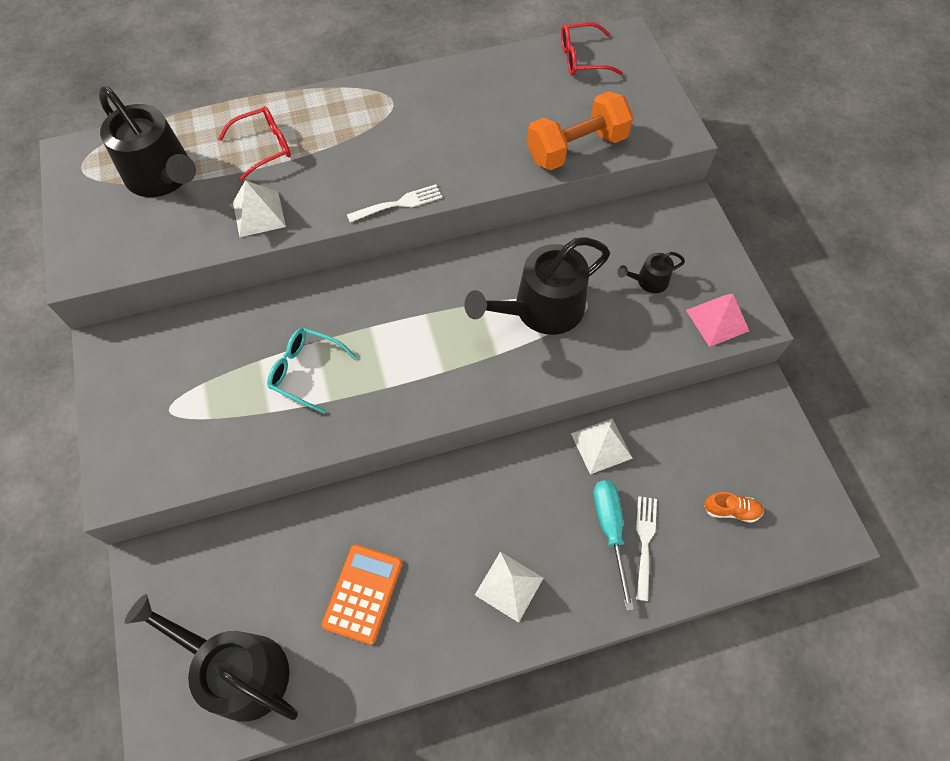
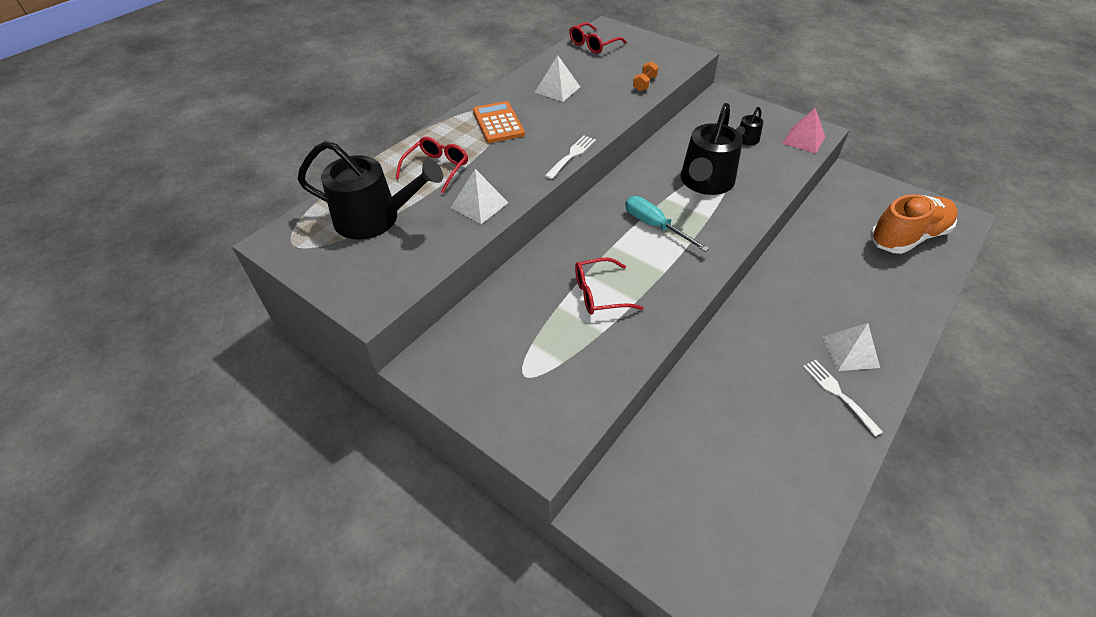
camera: 35 degrees left, 15 degrees down
black watering can [125,594,298,722] -> none
turquoise glasses [267,328,357,414] -> red glasses [575,258,644,315]
orange calculator [321,545,402,645] -> orange calculator moved to [473,101,525,143]
orange dumbbell [527,91,633,170] -> orange dumbbell [633,61,659,91], size x0.46
white pyramid [571,418,633,474] -> white pyramid moved to [535,55,580,102]
turquoise screwdriver [594,480,634,611] -> turquoise screwdriver moved to [625,196,709,252]
white fork [636,496,657,601] -> white fork moved to [803,360,883,436]
orange shoe [704,492,764,523] -> orange shoe [870,194,958,254], size x2.36

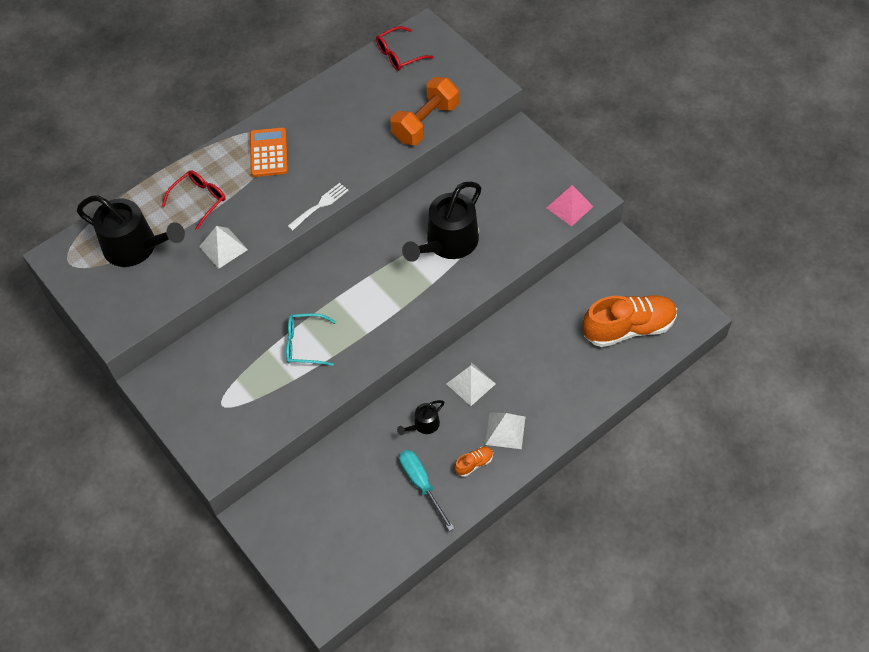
camera: 15 degrees right, 10 degrees up
white pyramid [535,55,580,102] -> white pyramid moved to [446,362,496,406]
red glasses [575,258,644,315] -> turquoise glasses [286,313,336,366]
turquoise screwdriver [625,196,709,252] -> turquoise screwdriver moved to [399,450,455,531]
orange dumbbell [633,61,659,91] -> orange dumbbell [390,77,459,145], size x2.17
black watering can [736,107,763,145] -> black watering can moved to [397,400,444,435]
white fork [803,360,883,436] -> orange shoe [454,447,493,477]

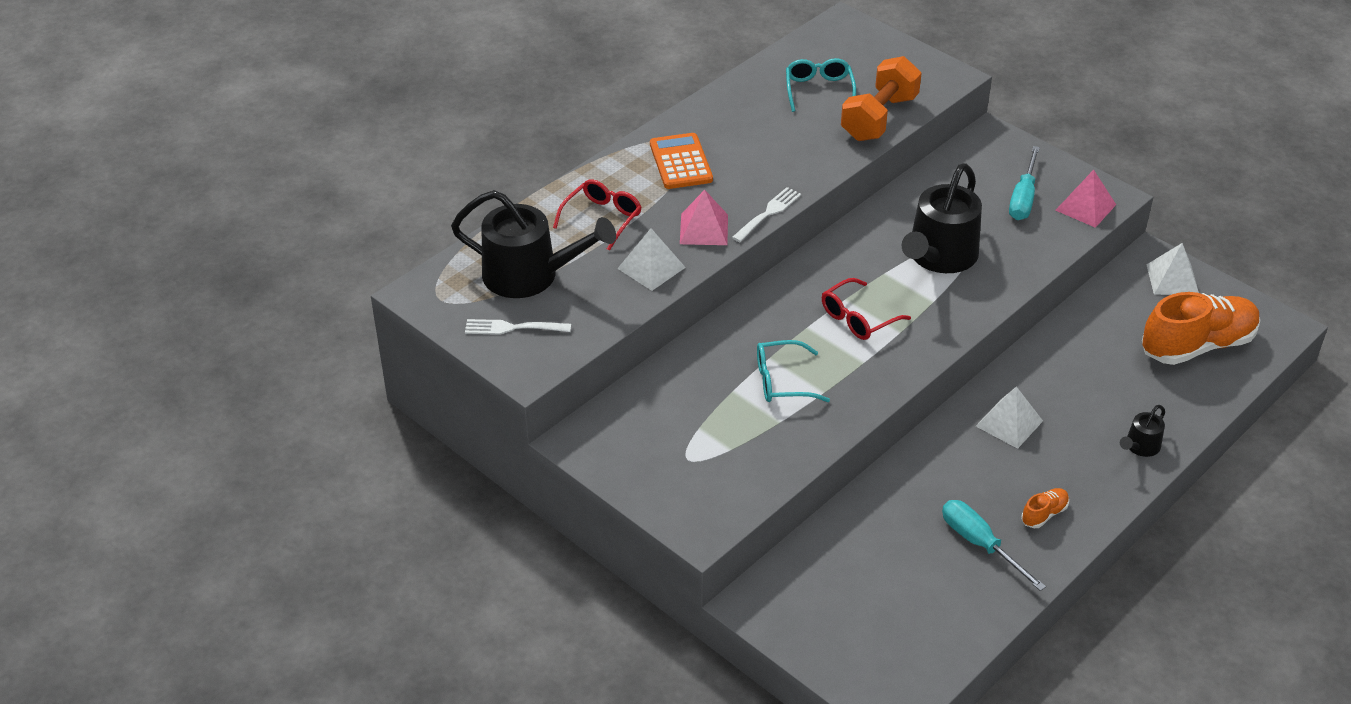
camera: 10 degrees left, 15 degrees down
red glasses [376,26,434,71] -> red glasses moved to [822,278,911,340]
black watering can [397,400,444,435] -> black watering can moved to [1120,405,1165,457]
white pyramid [485,412,525,449] -> white pyramid moved to [1146,243,1199,295]
none -> white fork [465,319,571,335]
none -> pink pyramid [680,190,728,245]
none -> turquoise glasses [786,58,856,112]
none -> turquoise screwdriver [1009,146,1040,220]

